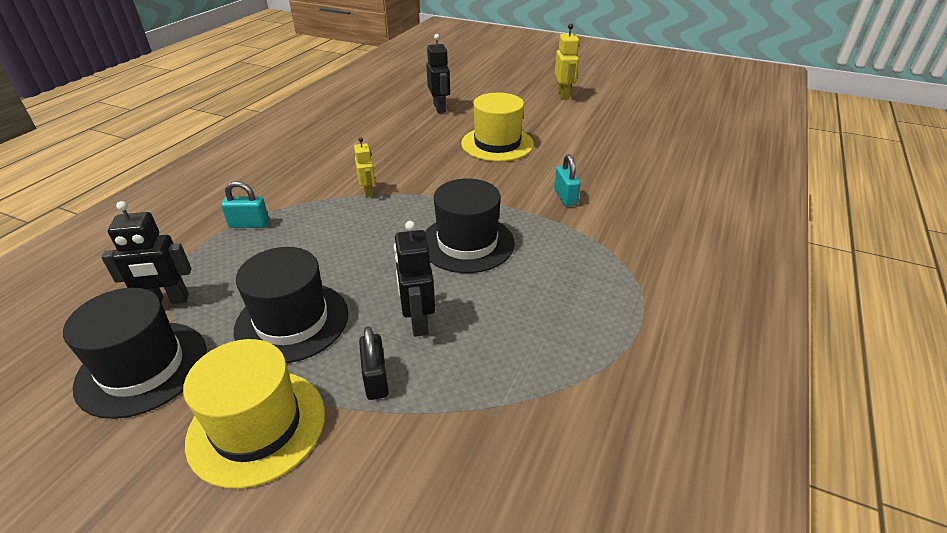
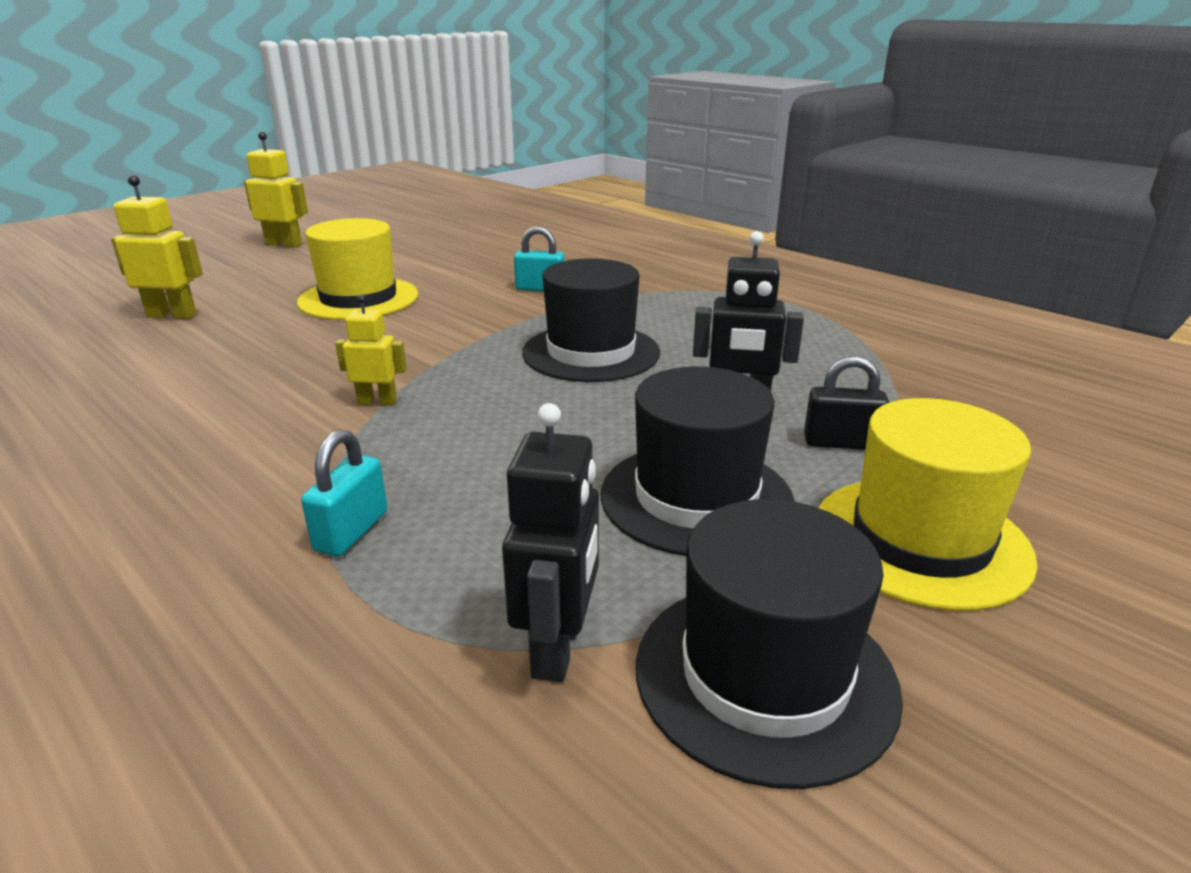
camera: 70 degrees left, 10 degrees down
black robot [426,34,450,113] -> yellow robot [111,175,203,319]

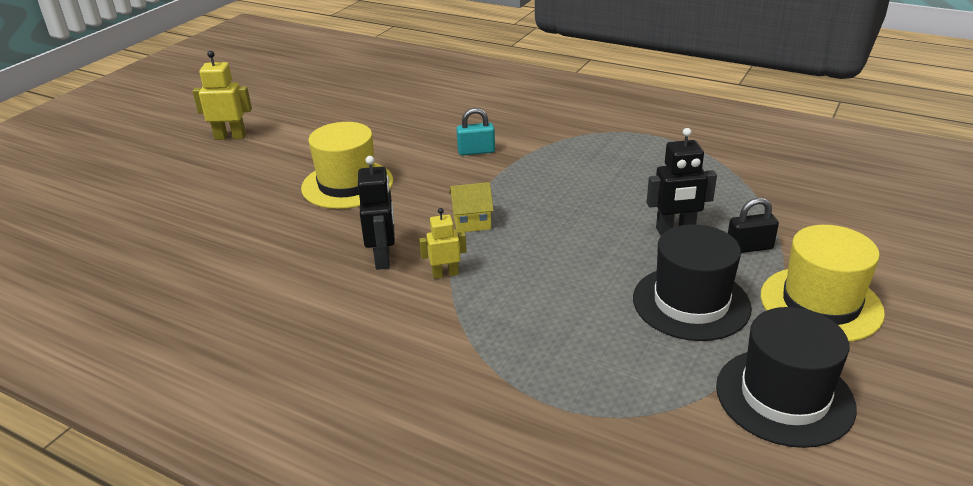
camera: 15 degrees left, 5 degrees up
yellow robot [111,175,203,319] -> none
turquoise padlock [301,429,387,556] -> none
black robot [502,403,599,682] -> black robot moved to [358,156,395,270]
black hat [522,258,660,382] -> none
none -> yellow house [449,182,494,233]

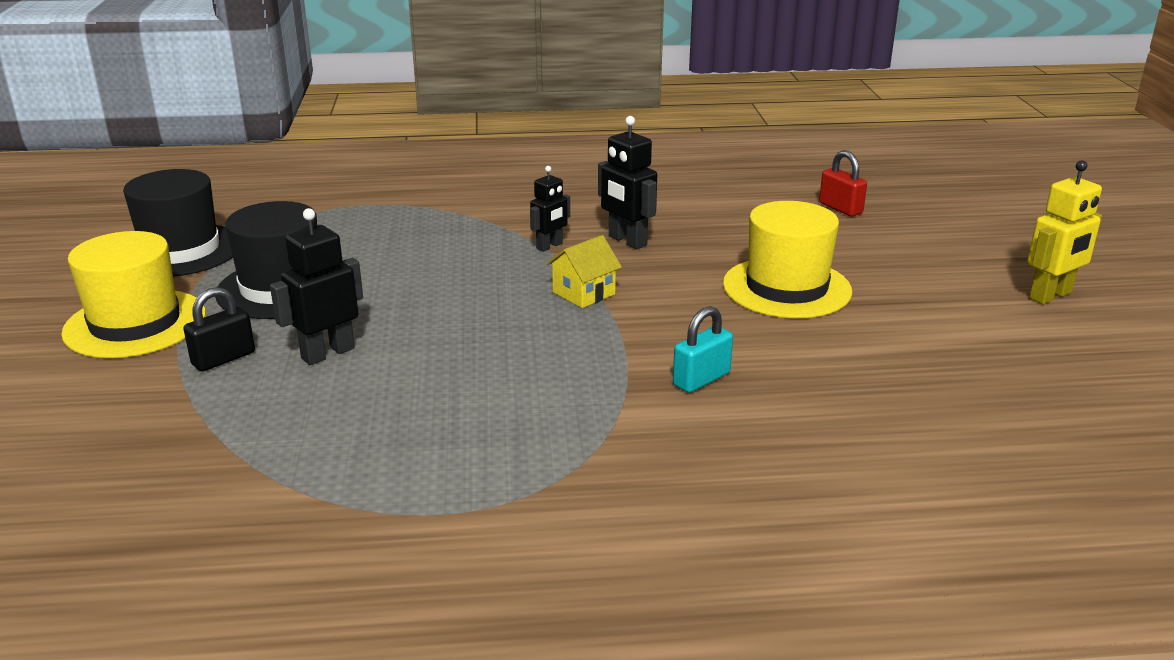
camera: 145 degrees right, 5 degrees down
yellow robot [419,208,467,279] -> black robot [530,166,570,252]
none -> red padlock [819,150,867,216]

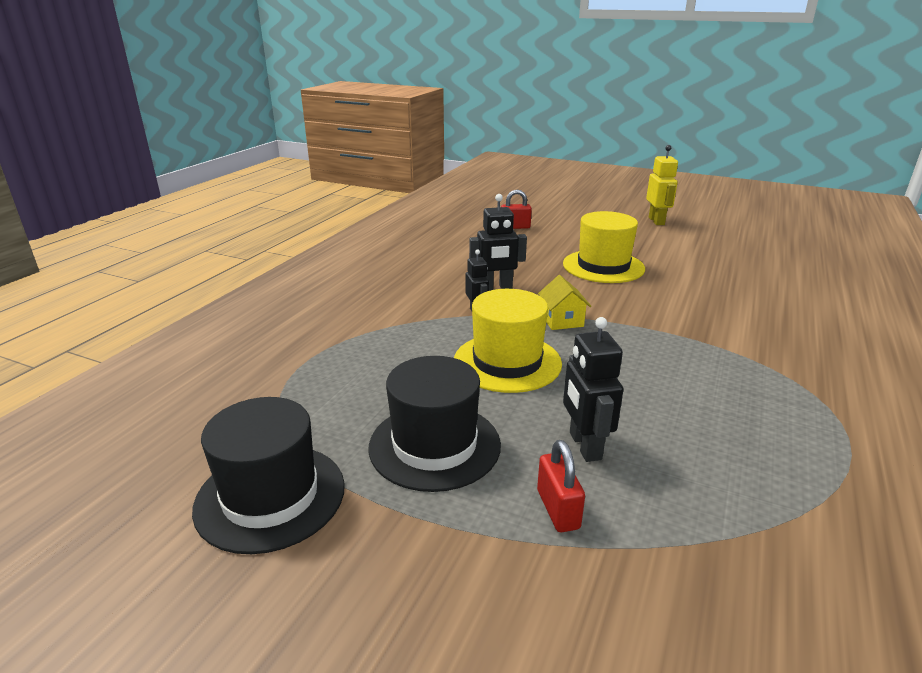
camera: 60 degrees left, 0 degrees up
yellow hat [61,231,206,358] -> yellow hat moved to [454,289,562,393]
black padlock [184,287,255,371] -> red padlock [537,440,585,532]
turquoise padlock [673,306,733,393] -> none

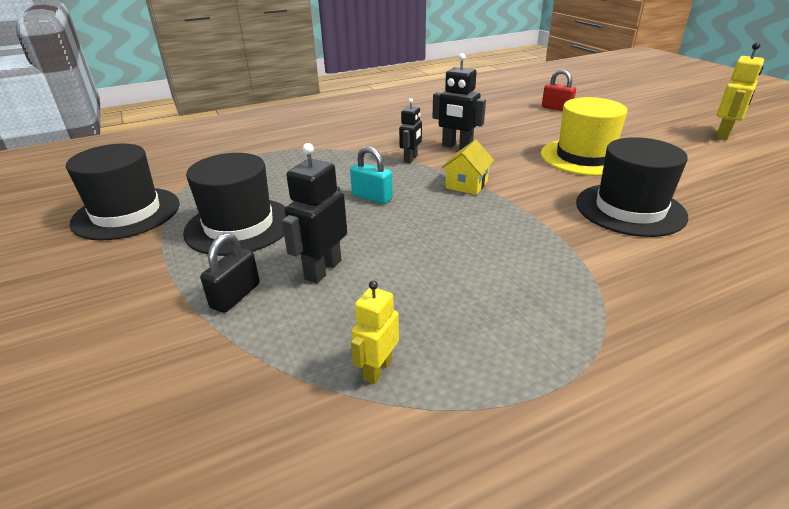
camera: 40 degrees right, 5 degrees up
yellow hat [454,289,562,393] -> turquoise padlock [350,146,393,204]
red padlock [537,440,585,532] -> black padlock [200,233,260,313]
none -> yellow robot [351,280,399,384]
none -> black hat [576,137,688,237]

